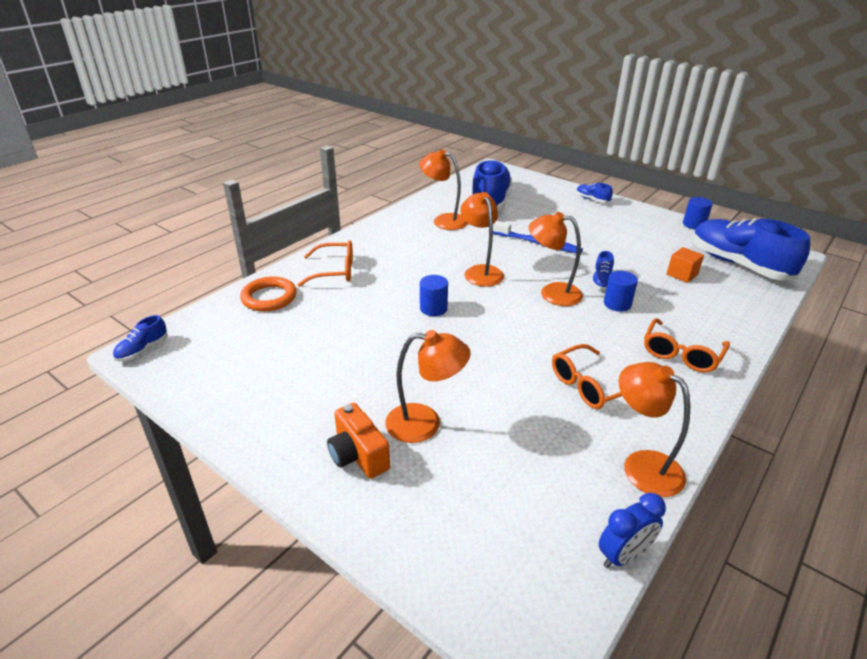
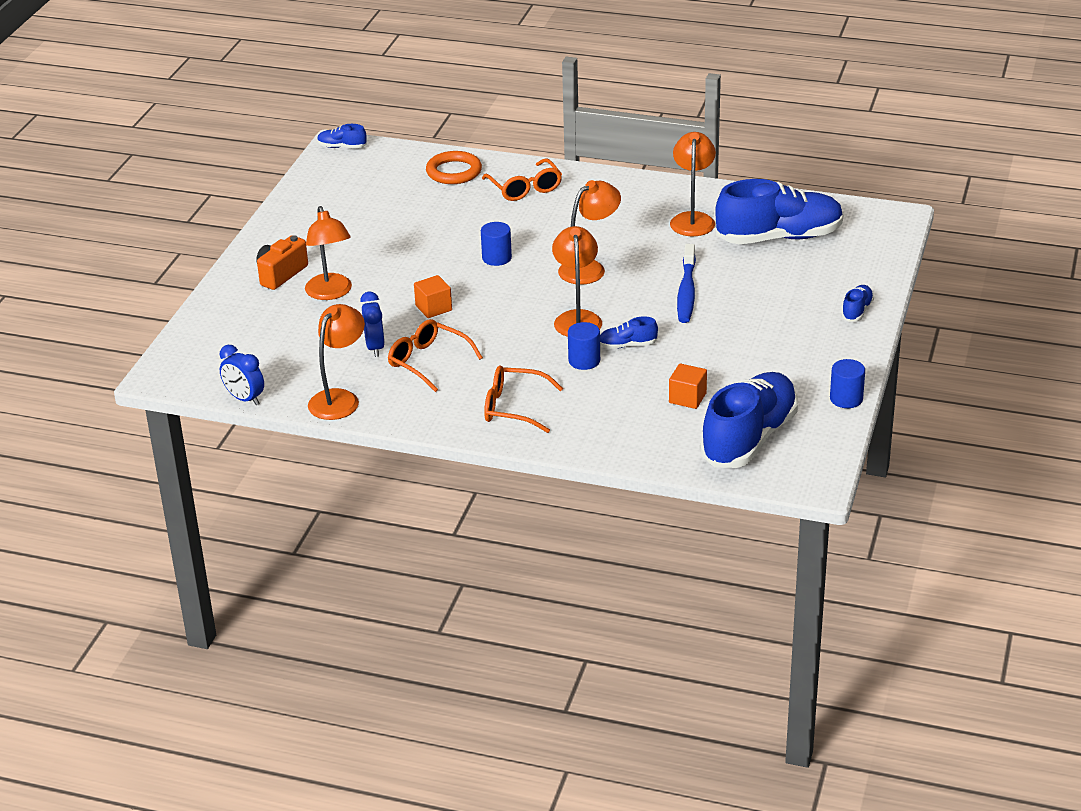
camera: 70 degrees right, 0 degrees up
none -> blue clock [360,291,385,357]
none -> orange cube [414,275,452,318]

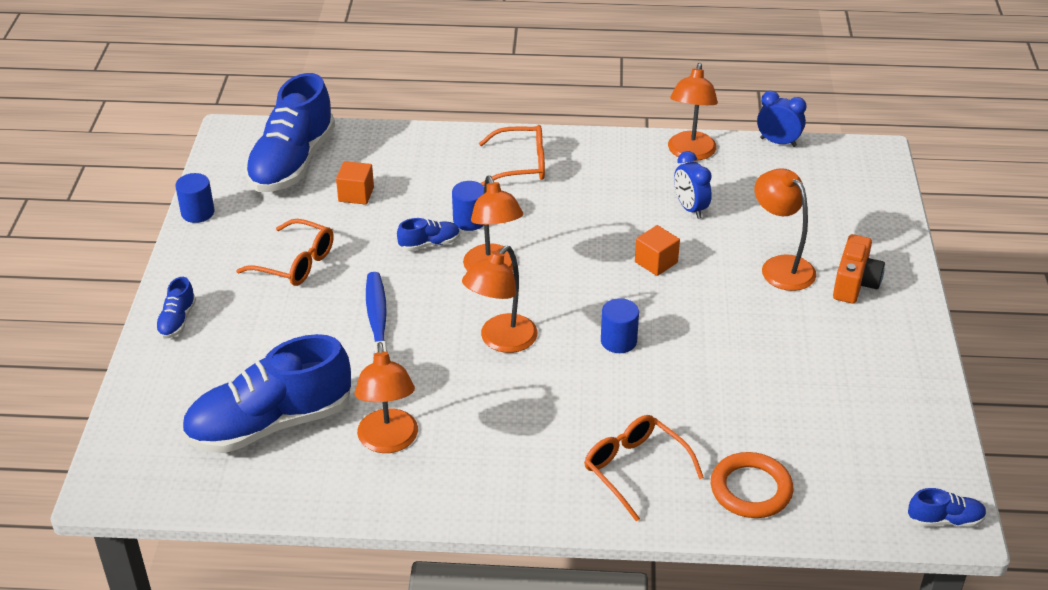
camera: 165 degrees right, 5 degrees up
orange glasses [388,319,483,392] -> orange glasses moved to [236,219,334,286]

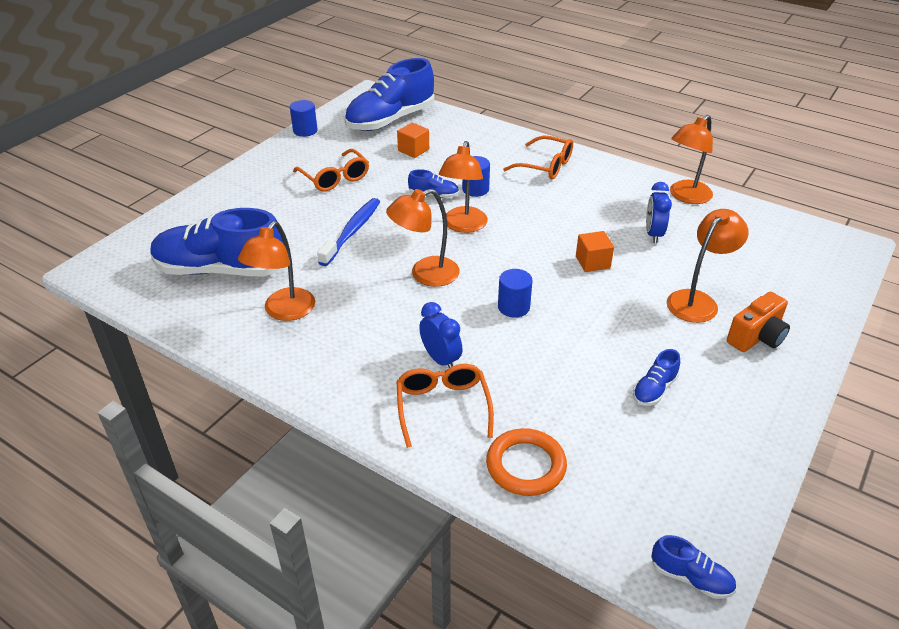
camera: 30 degrees right, 0 degrees up
blue shoe [155,277,196,339] -> blue shoe moved to [633,349,680,406]
orange lamp [754,168,816,291] -> orange lamp turned 45 degrees clockwise [667,209,749,323]
blue clock [757,91,807,147] -> blue clock moved to [419,302,463,368]

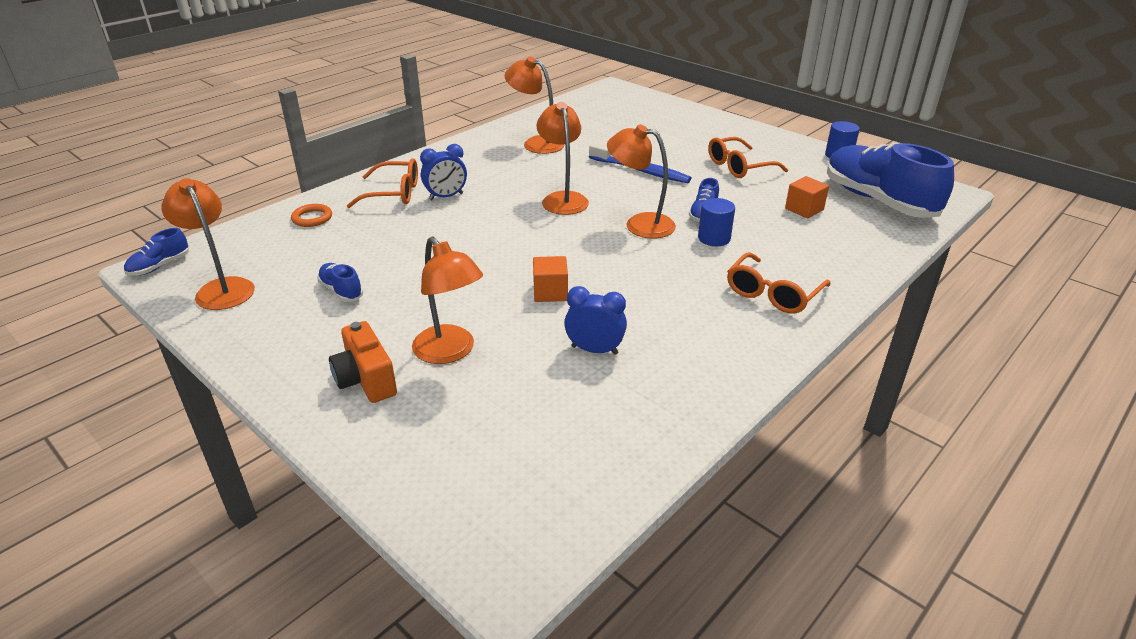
camera: 100 degrees right, 5 degrees down
blue shoe [150,208,284,276] -> none
orange ring [486,428,567,496] -> orange ring [291,204,332,227], size x0.64
blue cylinder [498,269,533,318] -> none
orange lamp [670,115,713,204] -> orange lamp moved to [161,178,255,310]

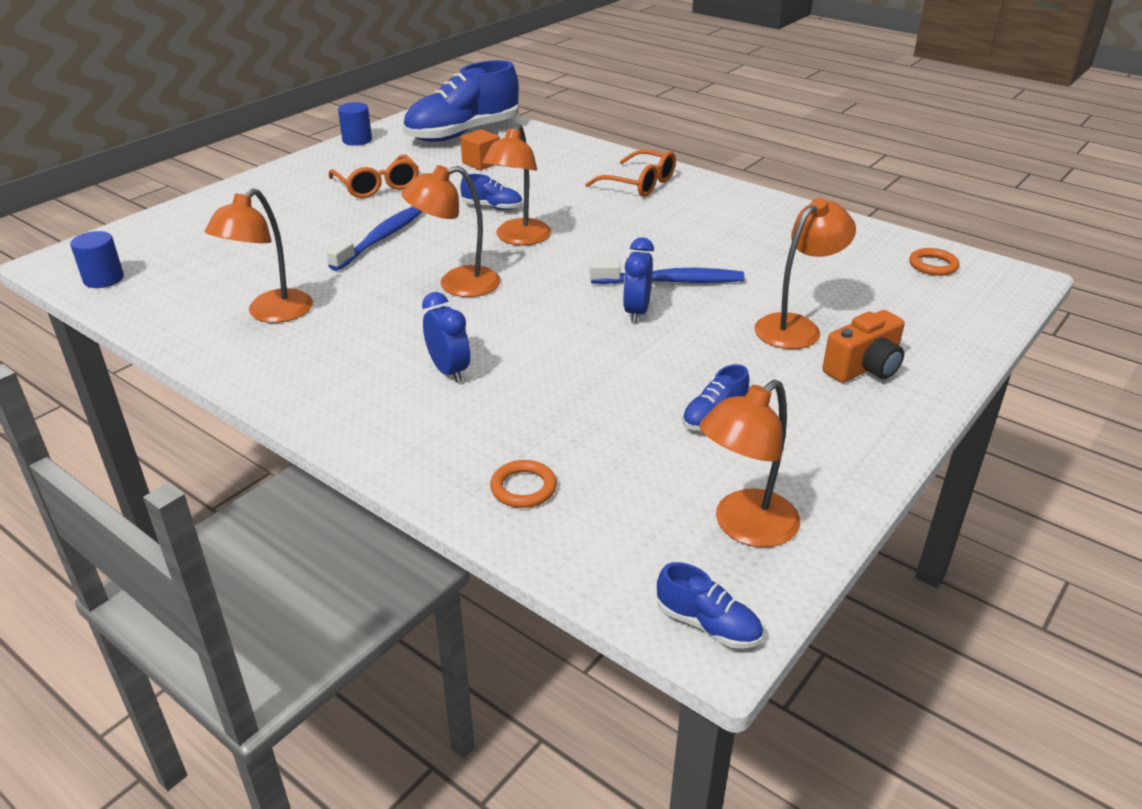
camera: 95 degrees left, 0 degrees up
orange glasses [347,158,418,208] -> none
orange cube [533,256,568,302] -> blue toothbrush [590,261,745,284]
blue clock [564,286,627,355] -> blue clock moved to [623,237,654,323]
blue cylinder [698,198,735,246] -> blue cylinder moved to [70,231,124,288]
none -> orange ring [909,248,960,276]

